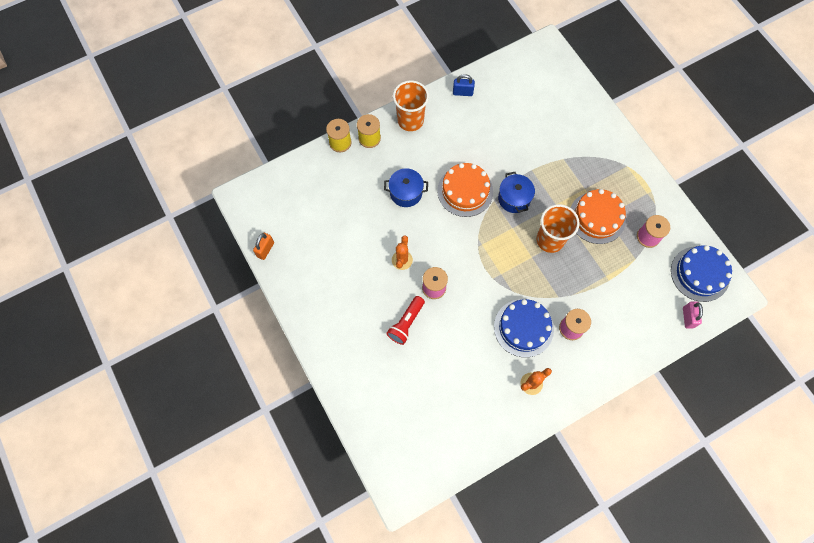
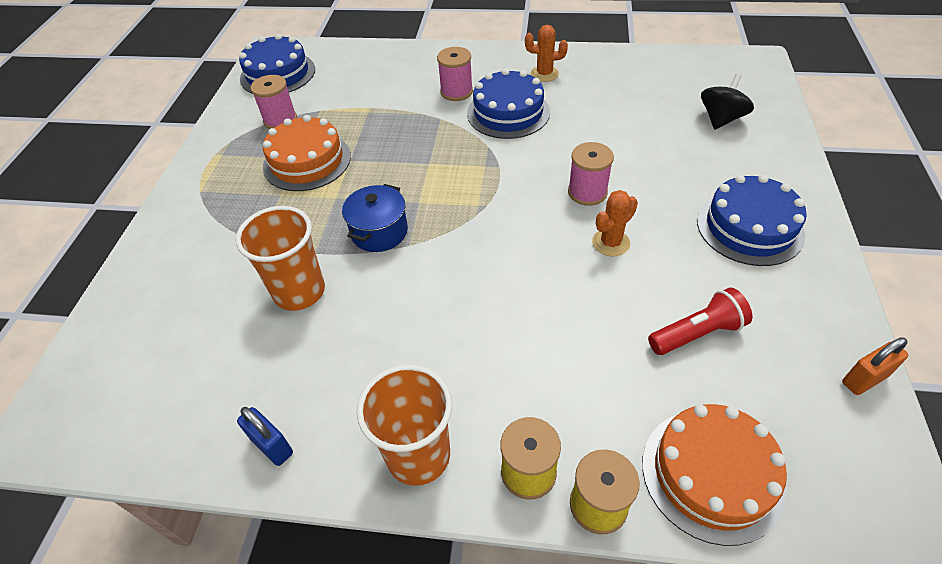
camera: 140 degrees left, 20 degrees down
blue pot [384,168,428,207] -> none
red flashlight [386,296,425,345] -> red flashlight moved to [648,287,752,355]
orange cake [437,163,493,217] -> orange cake moved to [642,404,787,546]
orange cup [536,204,580,253] -> orange cup moved to [236,206,325,311]
pink padlock [683,302,703,329] -> none
none -> blue cake [697,175,807,266]
none -> black spinning top [701,74,754,130]

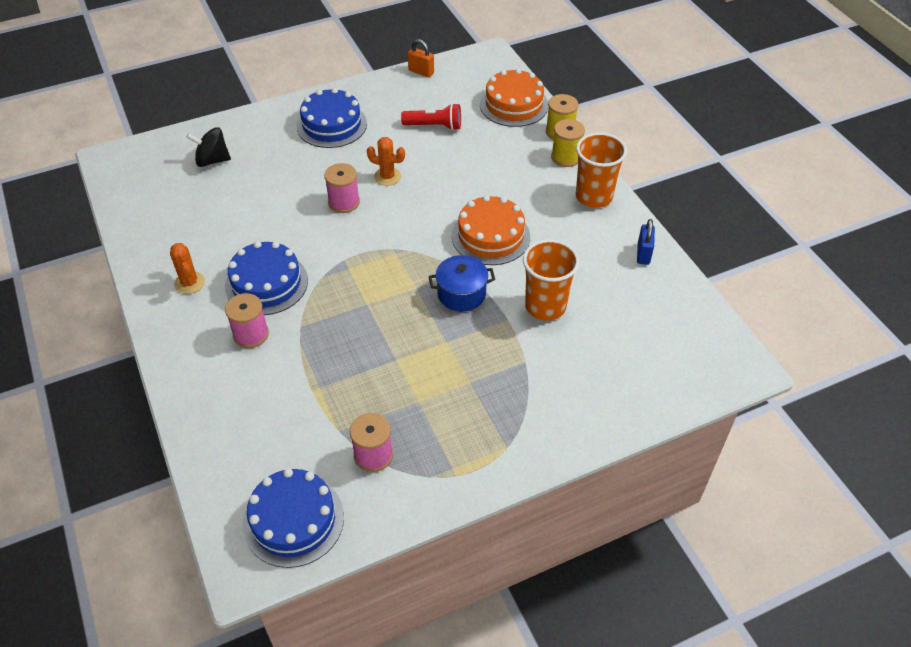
camera: 125 degrees left, 0 degrees up
orange cake [263,115,351,191] -> orange cake moved to [452,195,530,265]
red flashlight [648,287,752,355] -> red flashlight turned 150 degrees clockwise [401,103,461,130]

